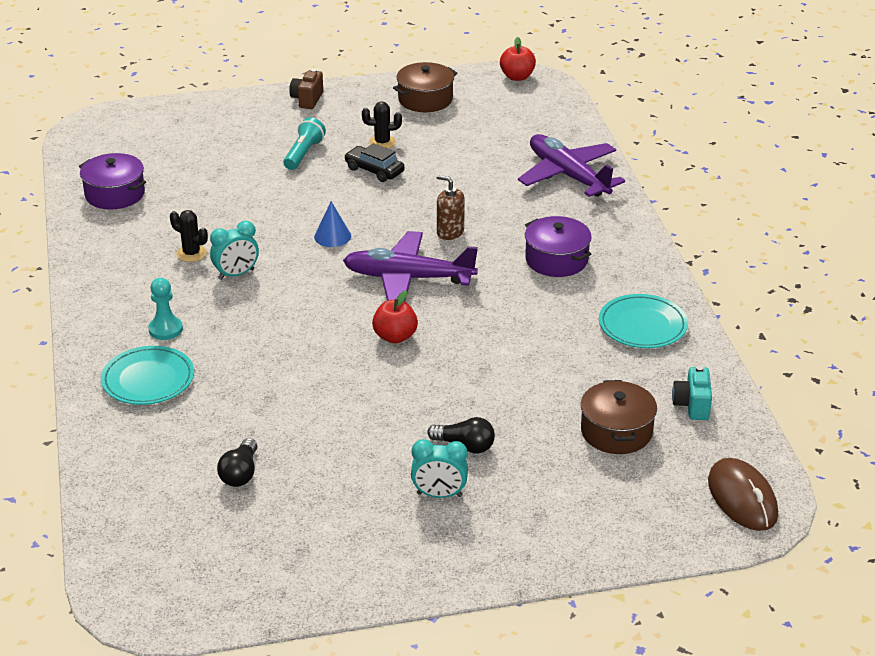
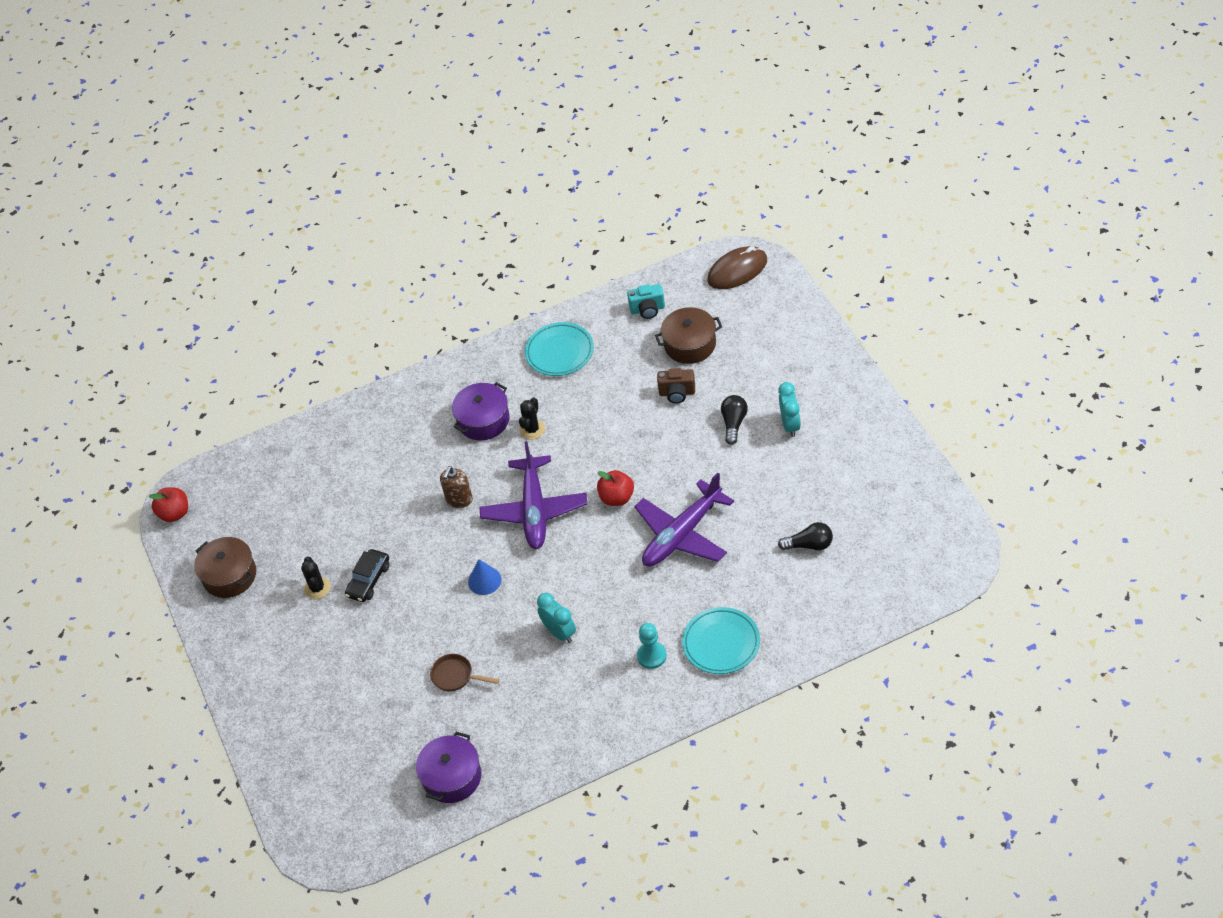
camera: 95 degrees left, 15 degrees up
black cactus [170,210,208,262] -> black cactus moved to [519,397,545,440]
turquoise flashlight [283,117,326,170] -> none
brown camera [289,69,323,109] -> brown camera moved to [657,368,695,403]
purple plane [518,134,625,197] -> purple plane moved to [634,473,734,567]
none -> brown pan [430,654,500,691]

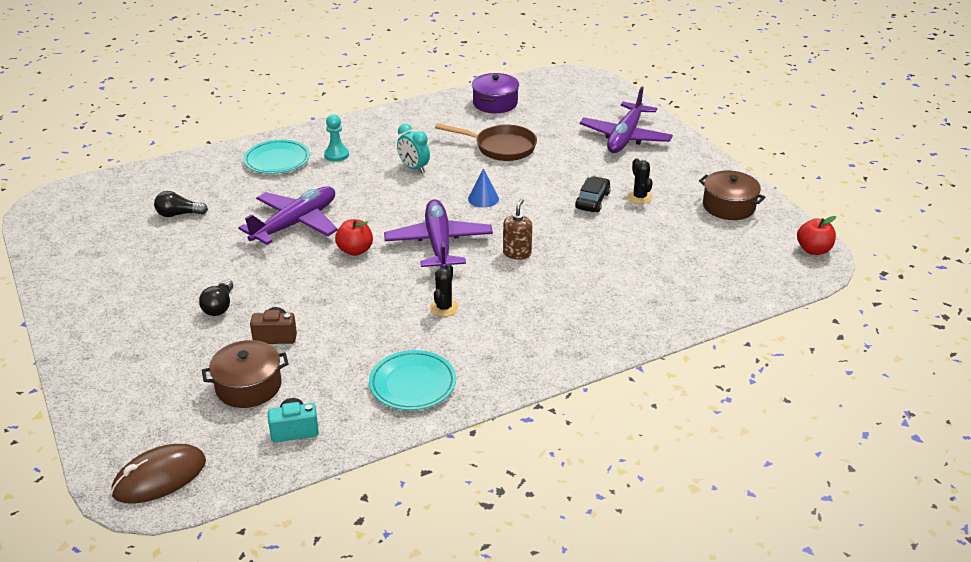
camera: 170 degrees right, 15 degrees down
brown pan [430,654,500,691] -> brown pan [435,123,537,161], size x1.73
purple pot [452,382,510,440] -> none
turquoise clock [778,382,801,437] -> none
none -> purple plane [580,86,673,153]

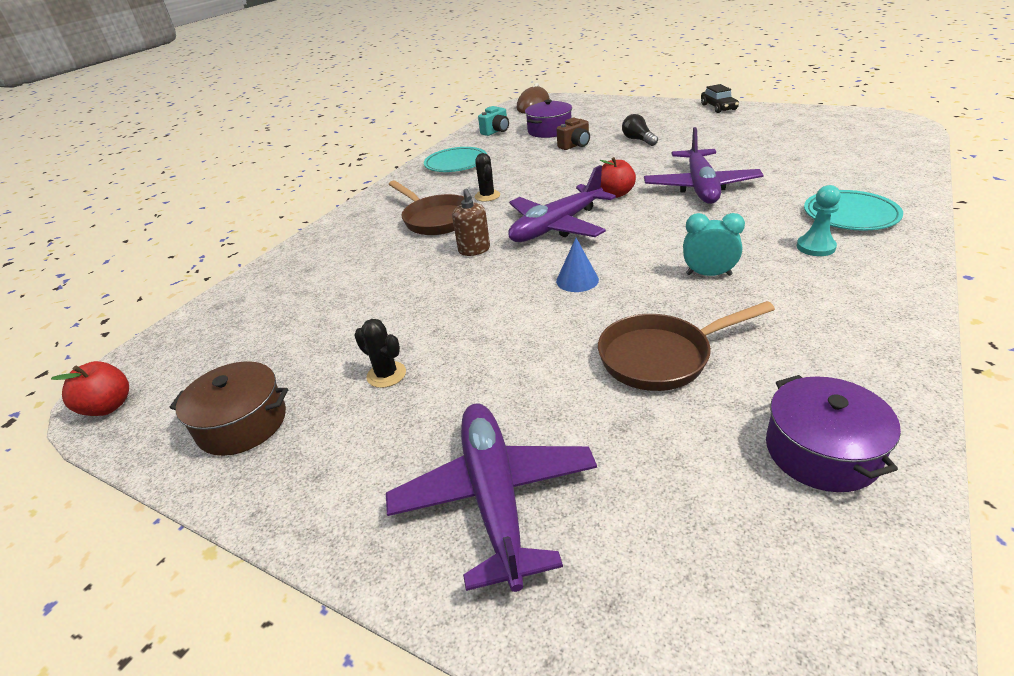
camera: 150 degrees right, 0 degrees up
black light bulb [154,191,208,217] -> none
brown pot [202,340,289,408] -> purple pot [525,99,572,138]
purple plane [384,199,493,268] -> purple plane turned 90 degrees clockwise [508,165,616,242]
black car [575,176,611,212] -> black car moved to [701,84,739,113]
none -> brown pan [389,180,464,235]

